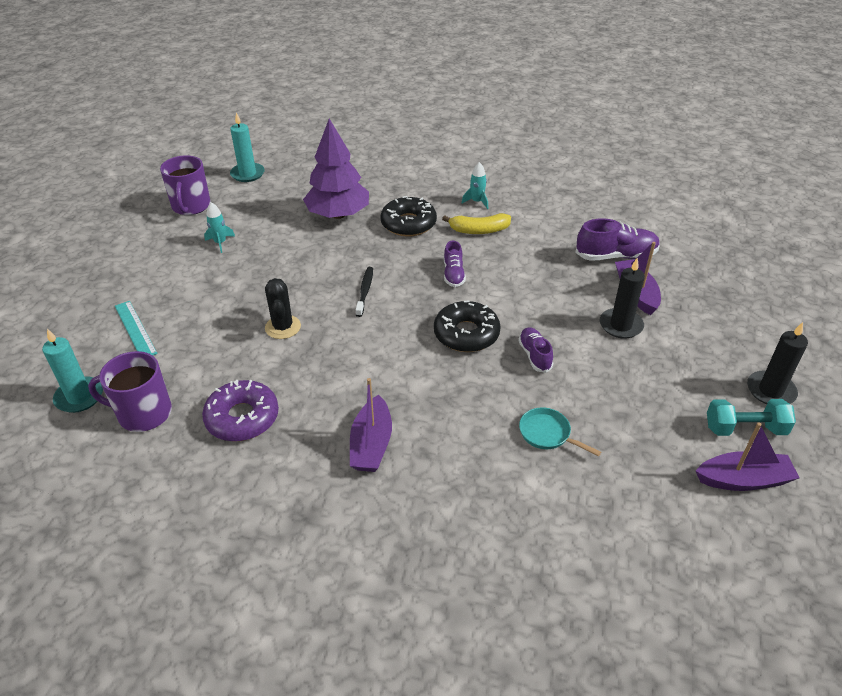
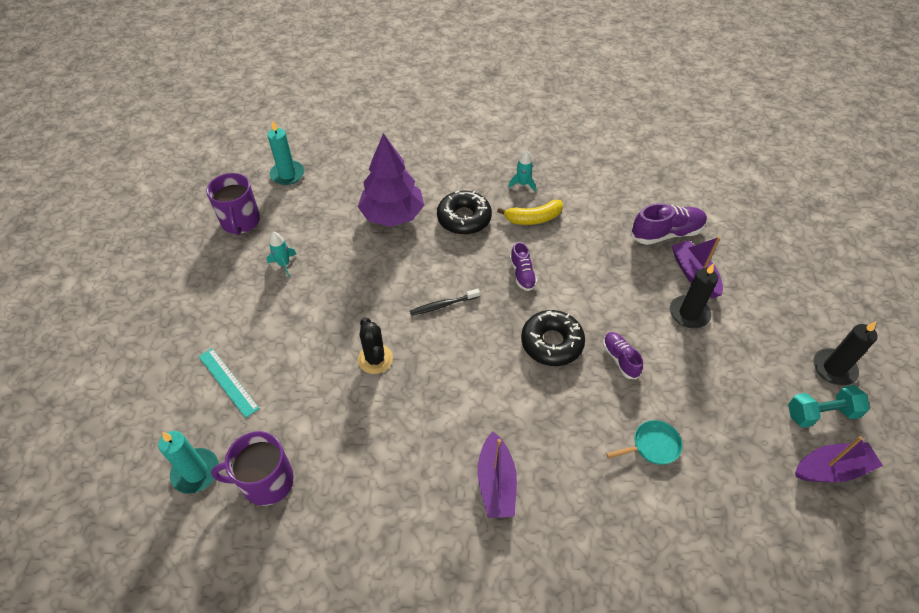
camera: 10 degrees left, 10 degrees up
purple donut [202,380,279,441] -> none
black toothbrush [356,267,373,317] -> black toothbrush turned 105 degrees counterclockwise [410,289,480,316]
turquoise pan [519,407,601,456] -> turquoise pan turned 135 degrees clockwise [606,420,683,465]

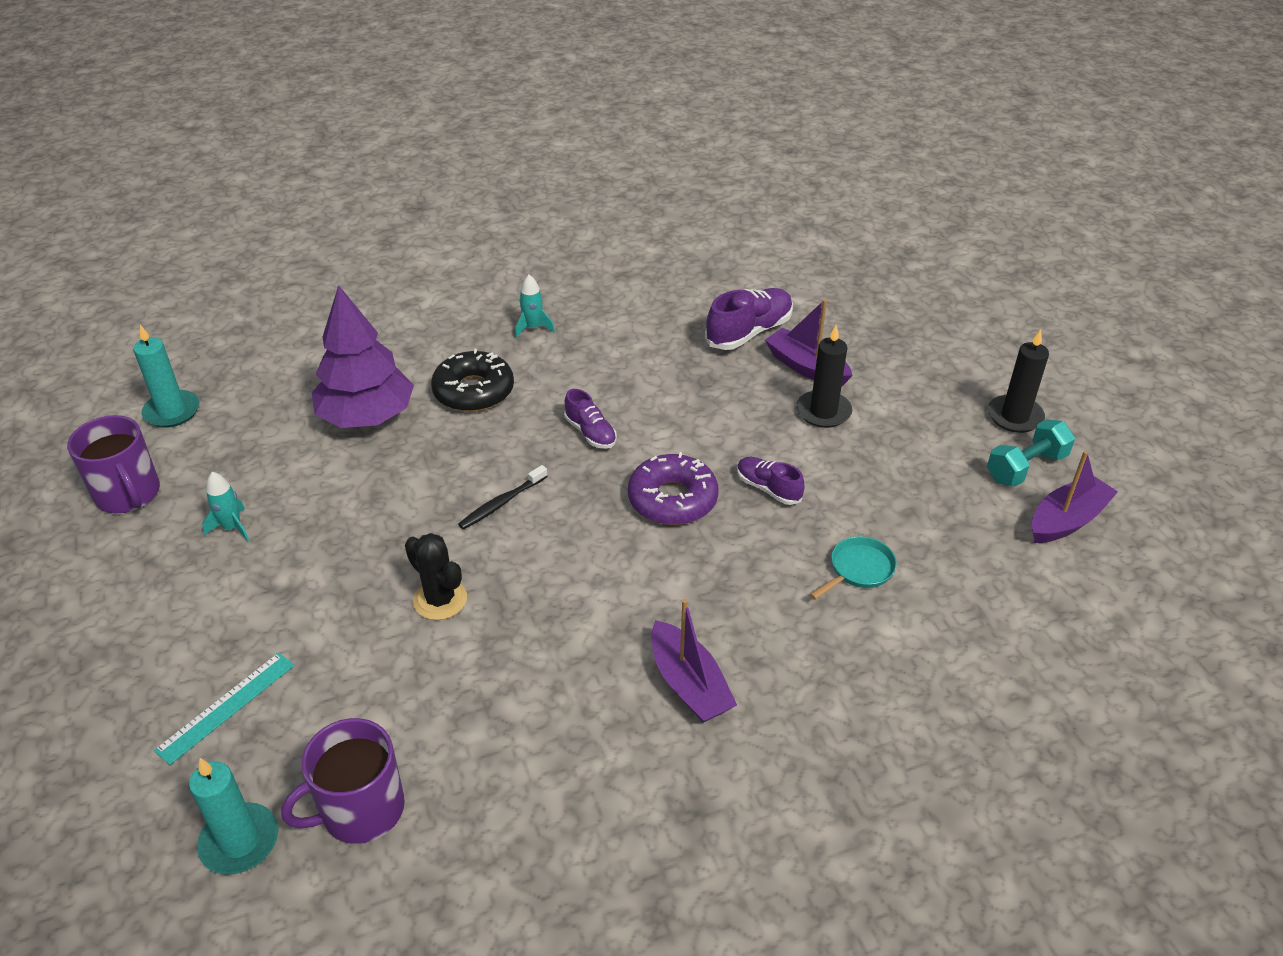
camera: 25 degrees left, 10 degrees down
turquoise ruler [199,348,260,418] -> turquoise ruler turned 75 degrees counterclockwise [154,653,295,765]
yellow banana [497,200,563,225] -> none
black donut [521,310,585,366] -> purple donut [628,452,719,525]

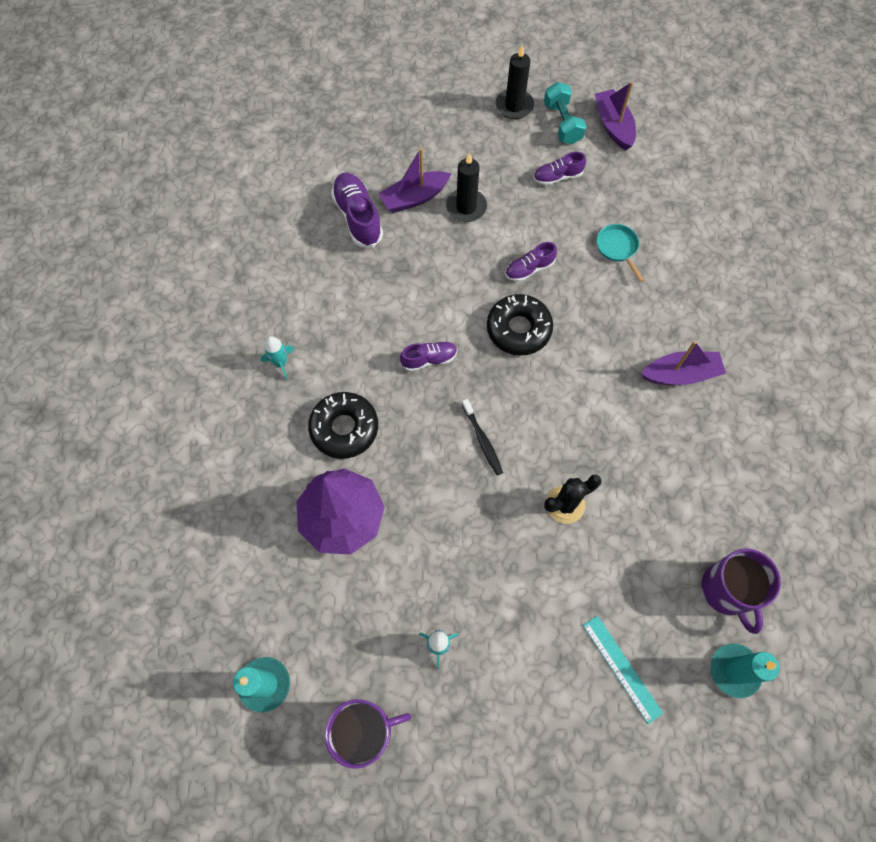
camera: 70 degrees left, 25 degrees up
purple donut [628,452,719,525] -> black donut [487,294,553,356]
none -> purple shoe [533,152,586,185]

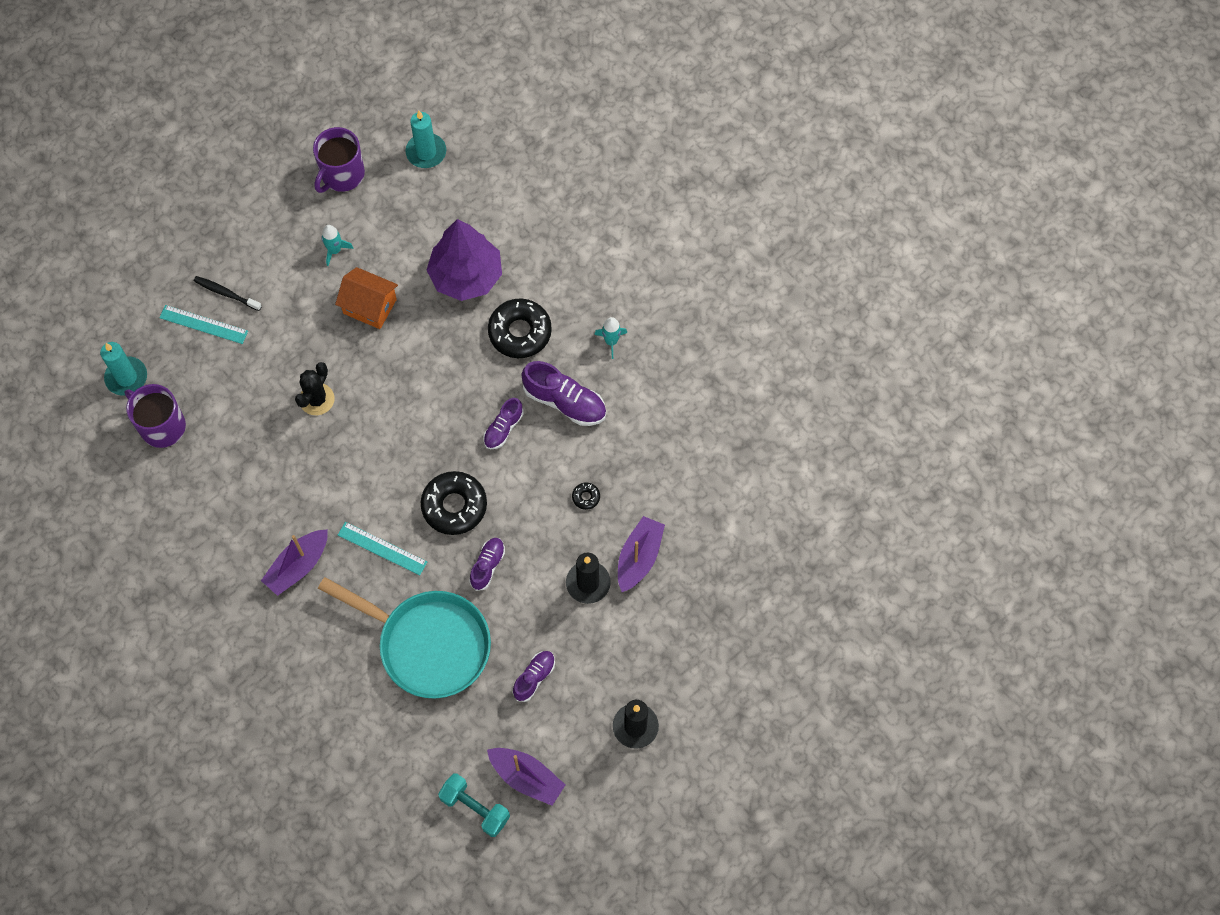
camera: 140 degrees right, 0 degrees up
purple shoe [331,173,383,248] -> purple shoe moved to [521,361,606,426]
black toothbrush [462,399,503,475] -> black toothbrush moved to [194,276,262,311]
turquoise dumbbell [544,82,586,144] -> turquoise dumbbell moved to [438,773,510,837]
turquoise pan [597,224,644,282] -> turquoise pan [318,577,491,699], size x2.41
none -> orange house [335,267,398,329]
none -> turquoise ruler [338,522,427,575]
none -> black donut [572,483,600,510]

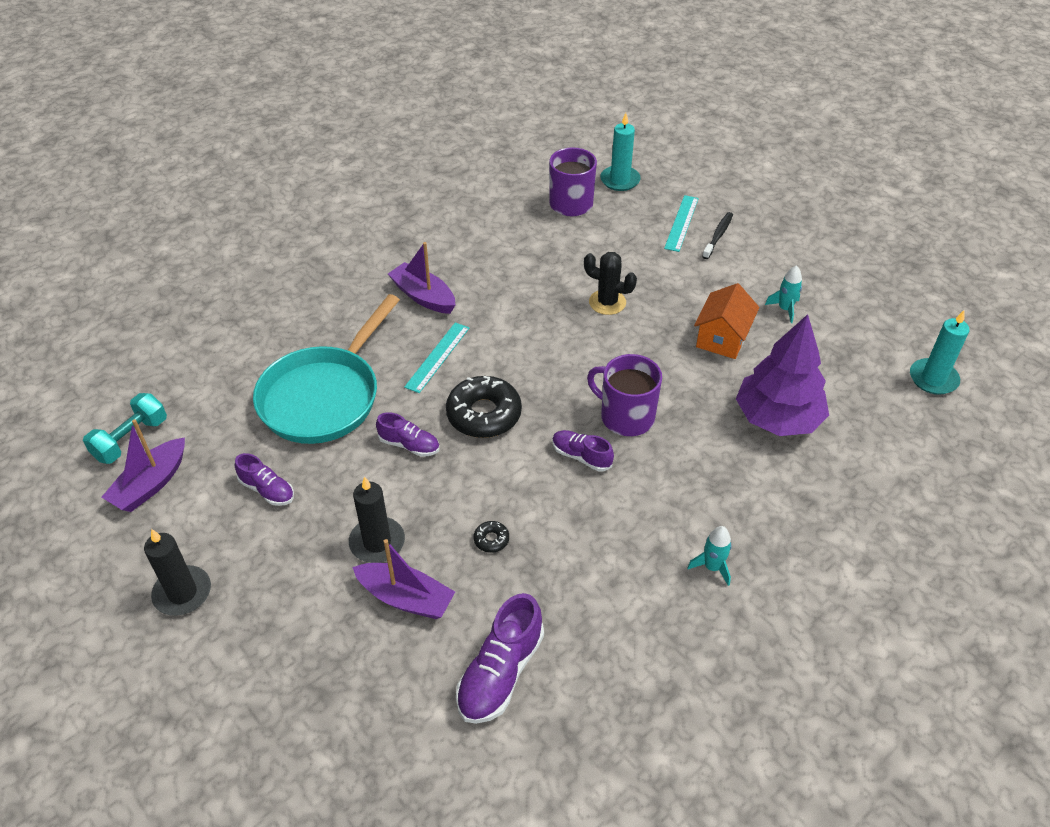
camera: 90 degrees right, 20 degrees down
purple mug [313,127,365,193] -> purple mug moved to [587,354,662,436]
black donut [488,298,552,358] -> none
purple shoe [521,361,606,426] -> purple shoe moved to [456,593,544,724]

